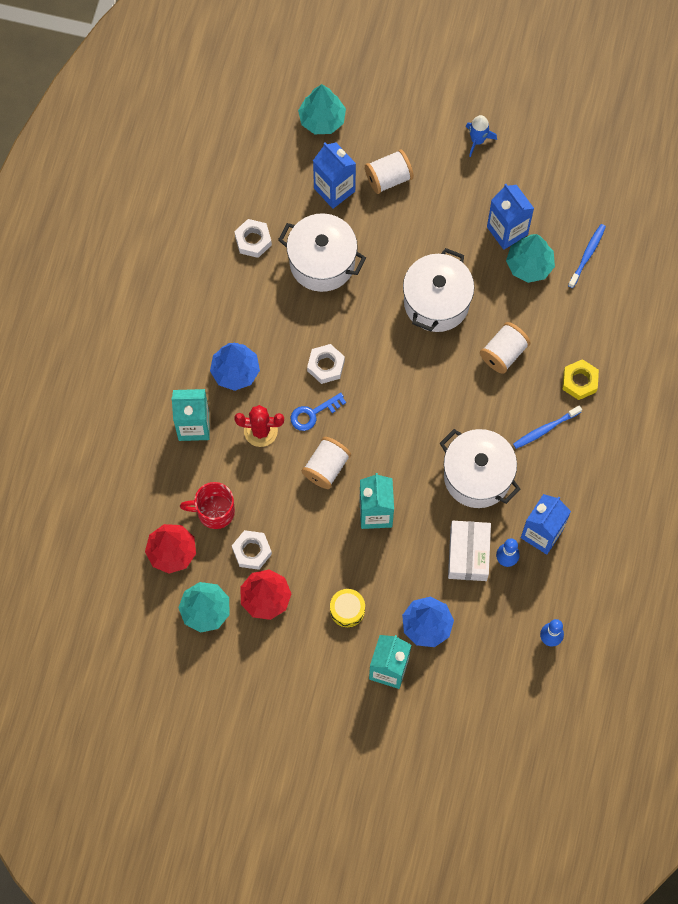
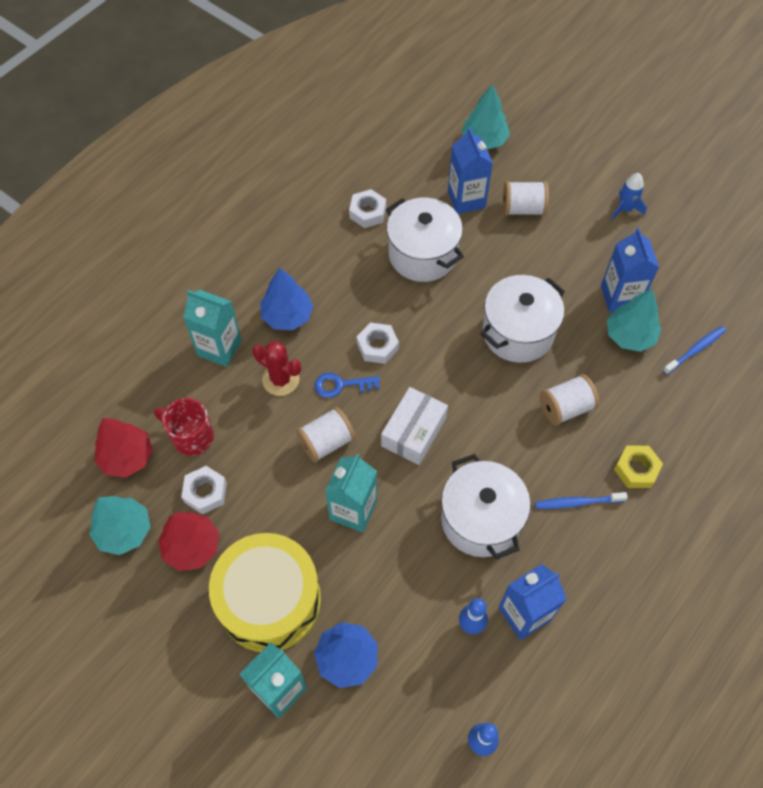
camera: 25 degrees right, 10 degrees down
yellow drum [330,589,365,627] -> yellow drum [209,533,321,652], size x2.45
white box [448,521,491,581] -> white box moved to [381,387,448,465]

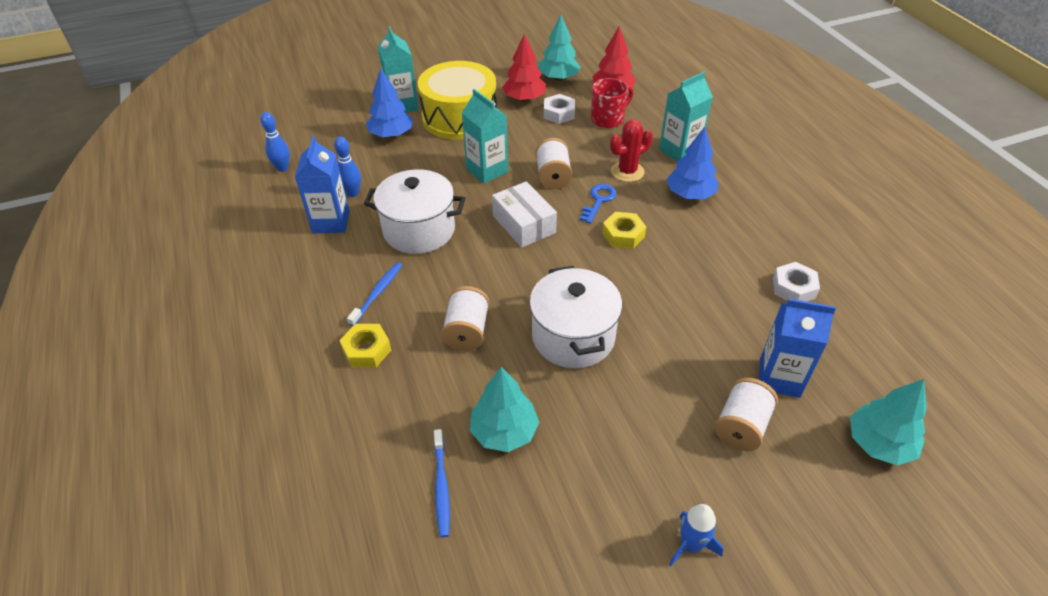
camera: 120 degrees right, 15 degrees down
white nut [357,323,399,364] -> yellow nut [602,212,646,249]
white pot [386,198,464,282] -> none
blue carton [601,228,659,312] -> none

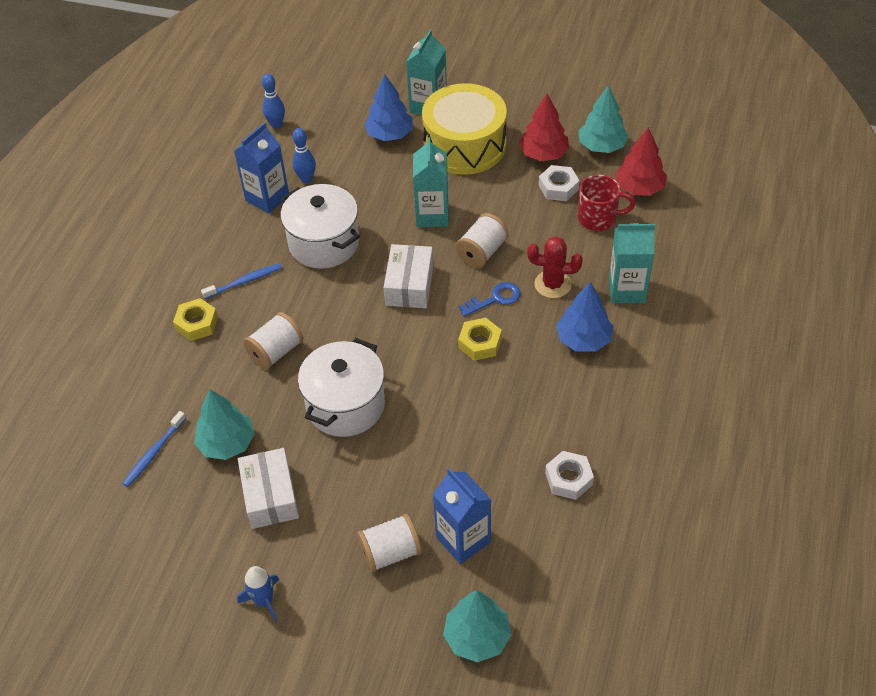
camera: 40 degrees right, 5 degrees up
none -> white box [238,448,299,529]

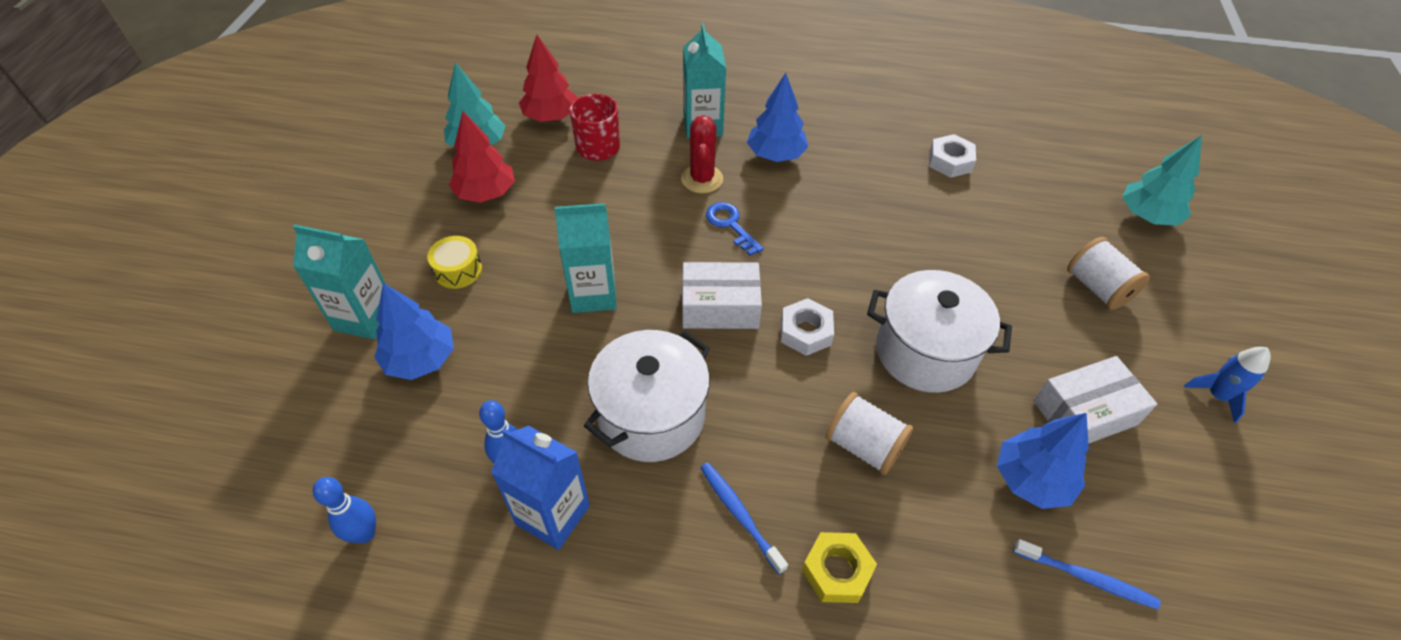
camera: 100 degrees left, 0 degrees up
turquoise tree [194,389,255,460] -> blue tree [997,413,1089,509]
yellow drum [422,83,507,175] -> yellow drum [427,236,482,289], size x0.41
blue carton [433,468,491,564] -> none
white spool [455,213,509,268] -> none
yellow nut [458,318,502,361] -> none
white nut [539,165,579,201] -> white nut moved to [781,298,834,356]

